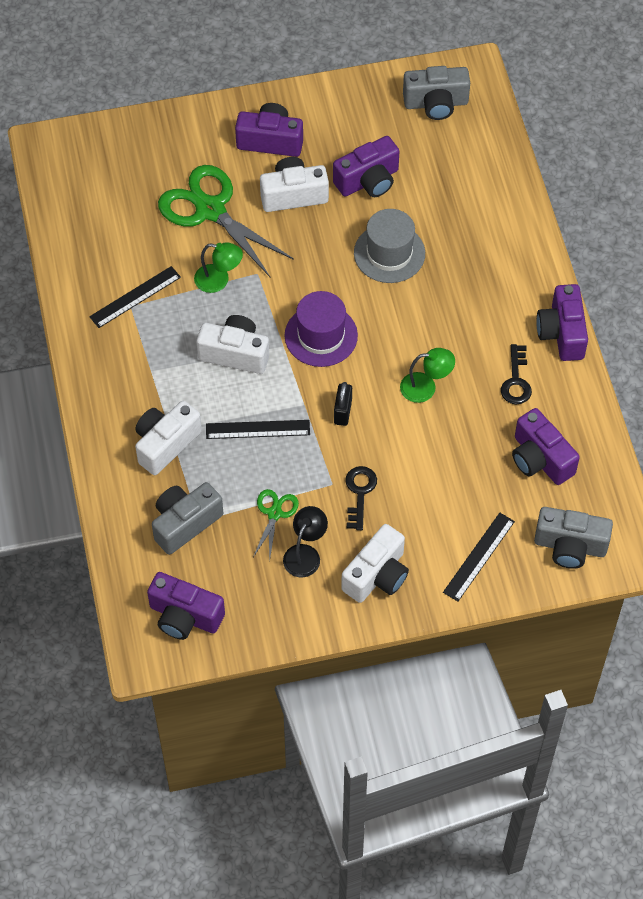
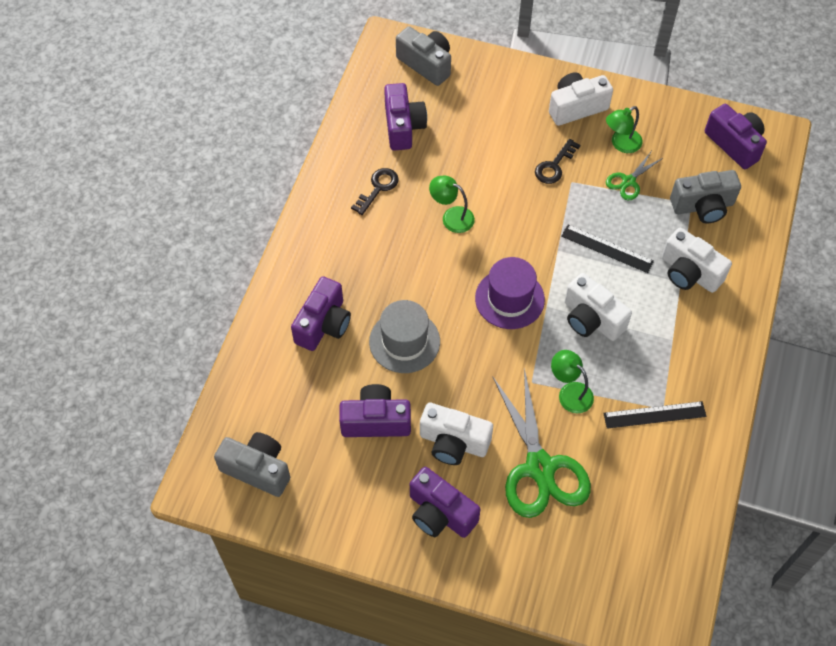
camera: 150 degrees left, 0 degrees up
white camera [135,401,202,475] -> white camera turned 60 degrees clockwise [662,228,732,293]
black lamp [283,506,328,578] -> green lamp [606,106,643,153]
black padlock [334,382,352,426] -> none
black ruler [443,513,515,601] -> none
purple camera [536,284,588,361] -> purple camera moved to [291,276,351,351]

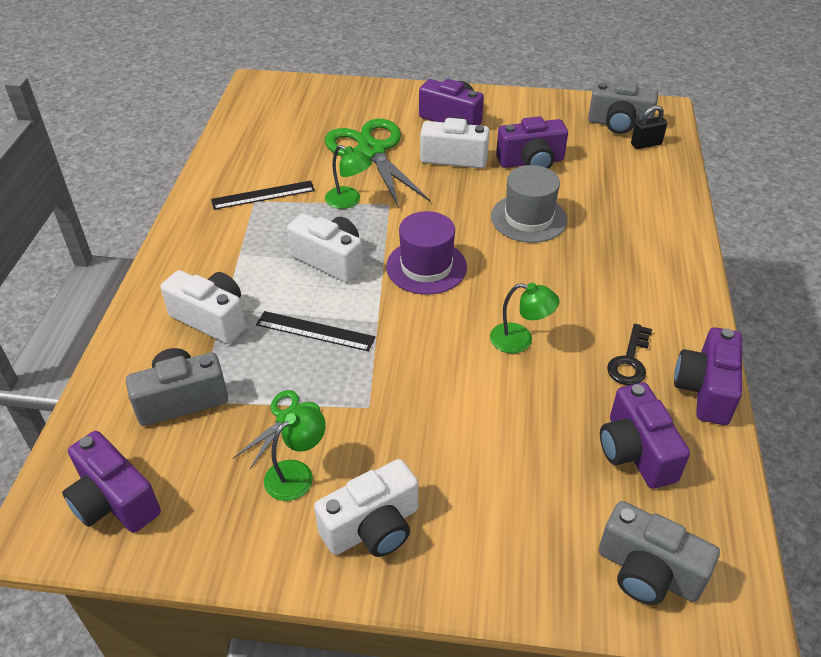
camera: 170 degrees right, 15 degrees down
purple camera [291,276,351,351] -> purple camera moved to [674,327,742,425]
black key [535,139,580,184] -> none
none -> black padlock [631,105,667,149]

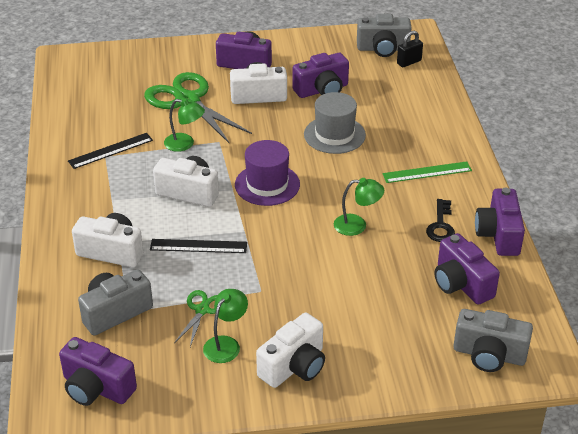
camera: 15 degrees left, 5 degrees down
none -> green ruler [382,161,472,183]

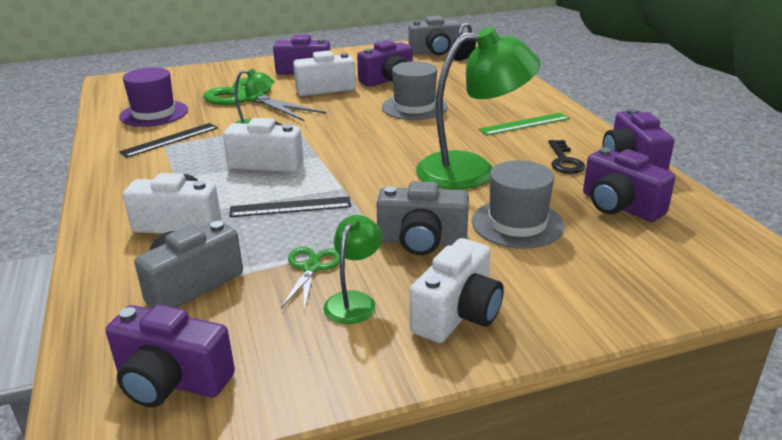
camera: 10 degrees left, 10 degrees down
purple hat [235,140,300,206] -> purple hat moved to [119,67,188,127]
green lamp [334,178,384,236] -> green lamp [416,27,540,189], size x2.03
grey camera [453,309,533,372] -> grey camera moved to [376,181,469,255]
none -> grey hat [472,160,564,249]

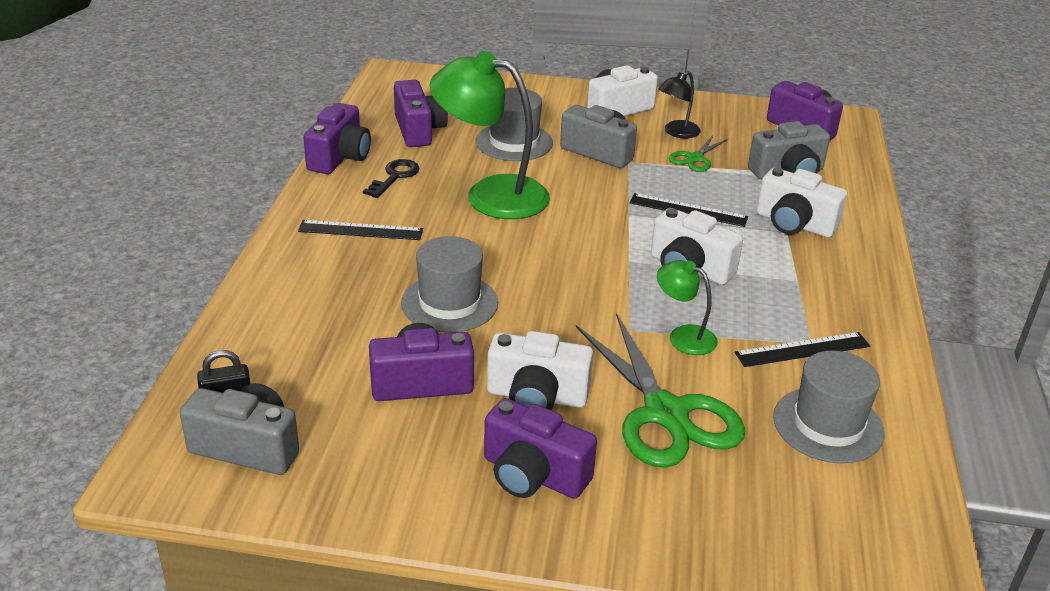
camera: 155 degrees left, 5 degrees up
purple hat [119,67,188,127] -> grey hat [773,351,885,464]
green lamp [324,215,382,324] -> black lamp [658,71,701,138]
green ruler [479,113,570,135] -> black ruler [298,220,423,240]

